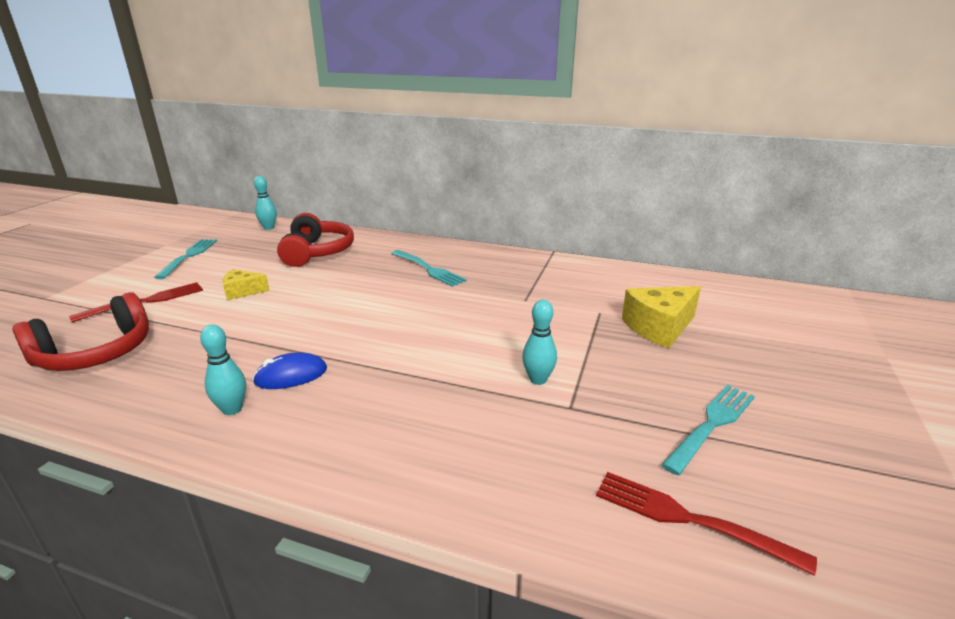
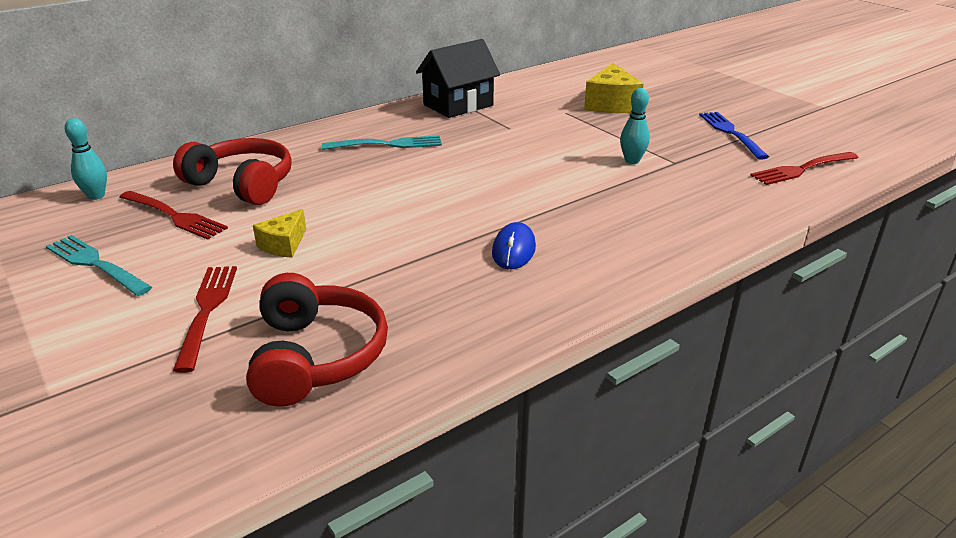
camera: 55 degrees left, 5 degrees up
turquoise bowling pin [200,324,246,415] -> none
turquoise fork [661,385,755,475] -> blue fork [699,112,769,160]
none -> red fork [120,191,228,240]
none -> black house [416,39,500,118]

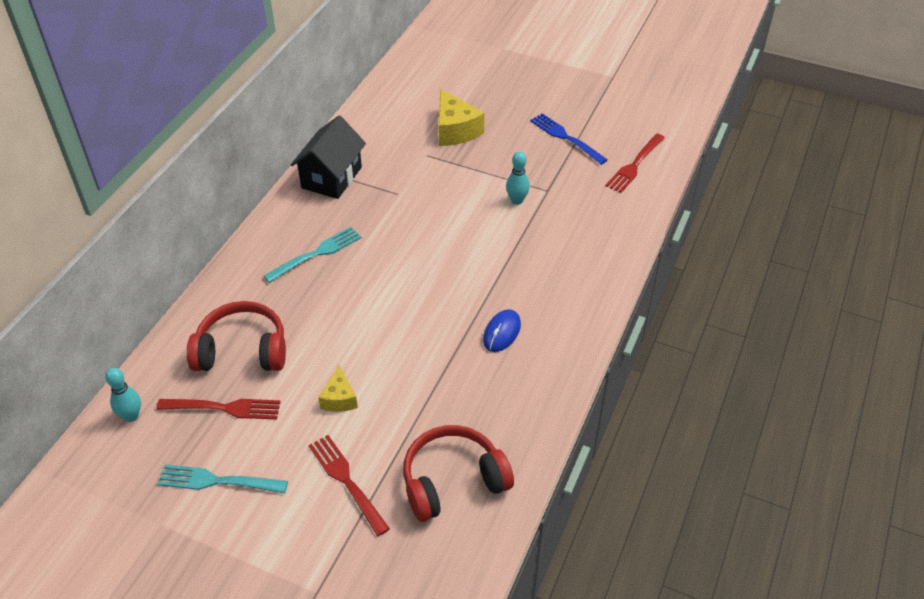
camera: 30 degrees left, 15 degrees up
red headphones [246,273,388,407] -> red headphones turned 75 degrees counterclockwise [403,425,514,522]
blue mouse [492,222,536,269] -> blue mouse turned 45 degrees clockwise [483,309,521,352]

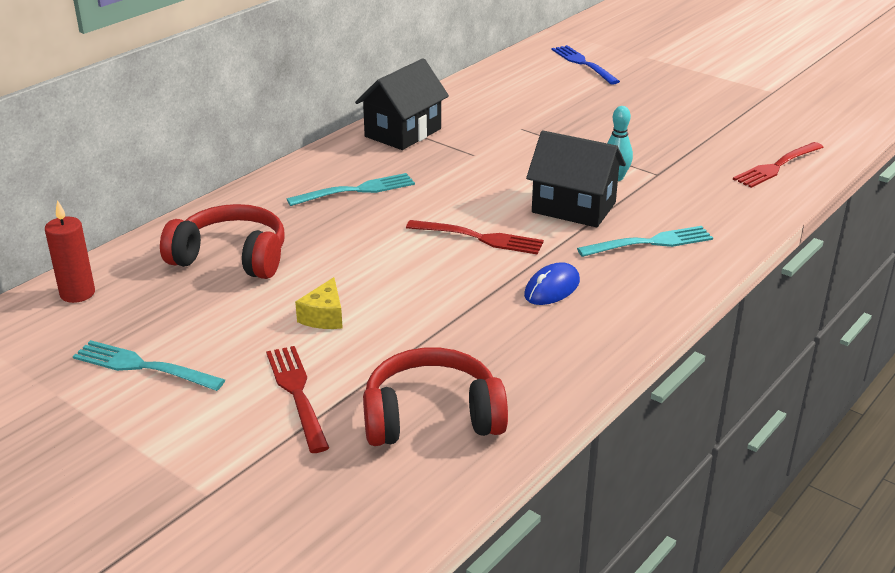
camera: 15 degrees right, 15 degrees down
turquoise bowling pin [105,368,141,422] -> red candle [45,200,95,303]
red fork [156,399,281,419] -> red fork moved to [406,220,544,255]
yellow cheese [438,89,484,146] -> none
blue fork [530,113,608,165] -> blue fork moved to [552,45,620,85]
none -> black house [526,130,626,227]
none -> turquoise fork [577,226,713,257]

